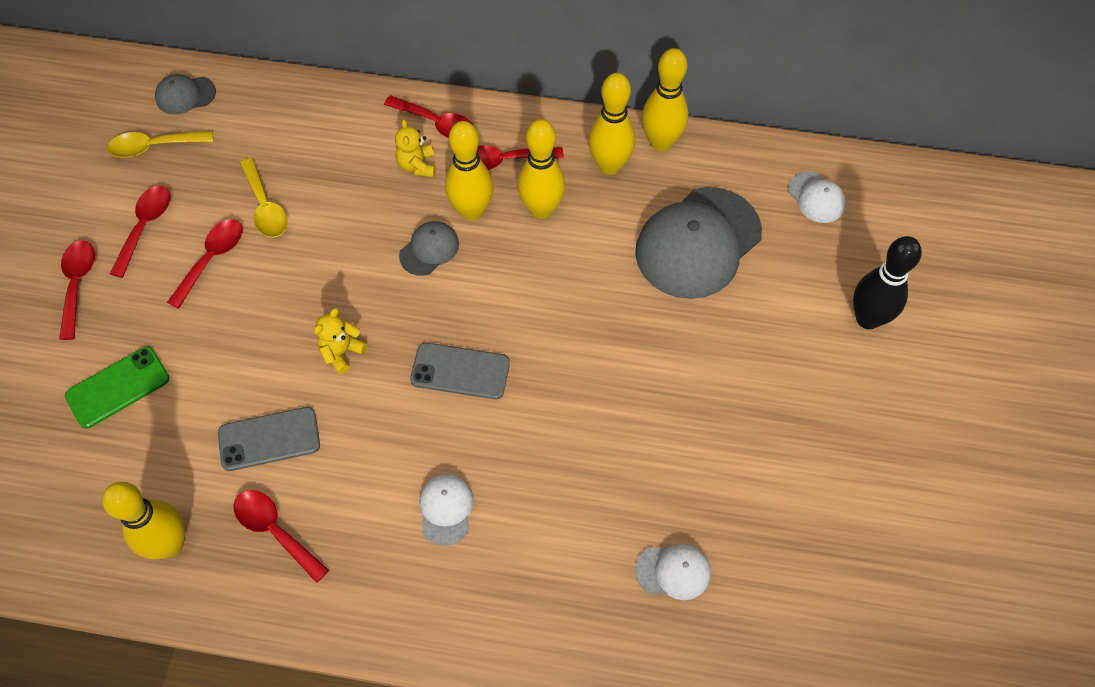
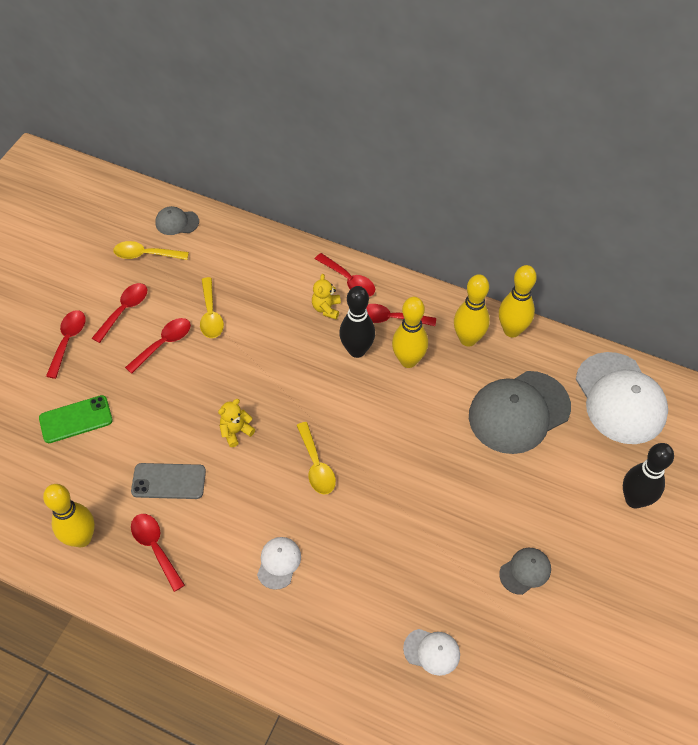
camera: 15 degrees right, 5 degrees down
grey cap [399,221,459,276] -> grey cap moved to [499,548,551,595]
grey phone [410,343,510,399] -> yellow spoon [296,422,336,495]
yellow bowling pin [445,121,493,221] -> black bowling pin [339,286,375,358]
white cap [788,172,846,223] -> white cap [576,352,668,444], size x2.15

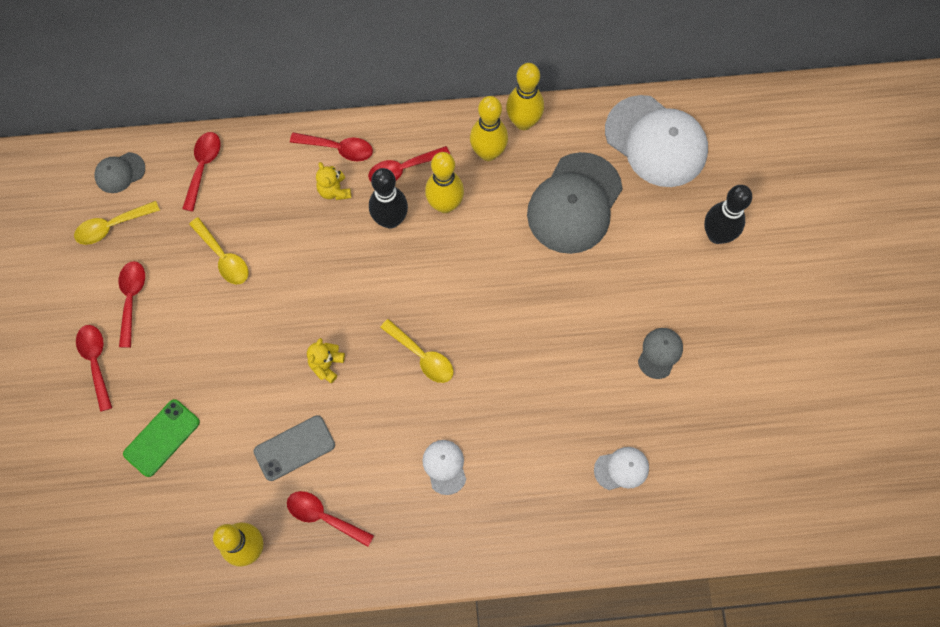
camera: 30 degrees left, 15 degrees up
red spoon [125,318,191,374] -> red spoon moved to [182,132,221,212]

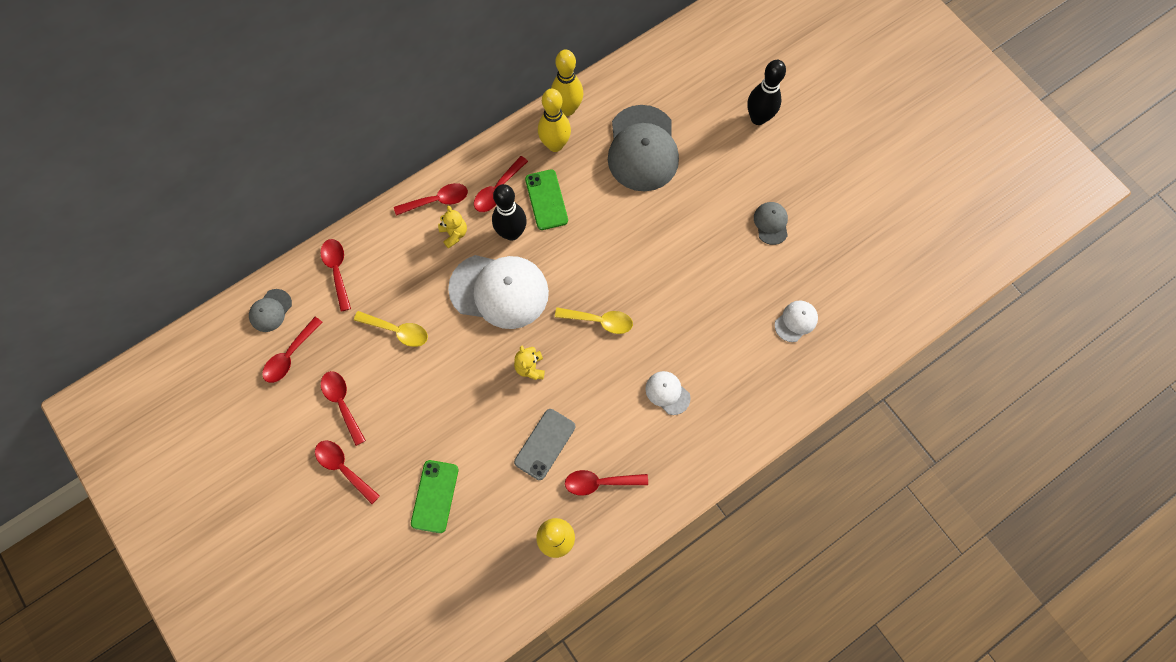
camera: 30 degrees left, 0 degrees up
yellow spoon [74,201,160,245] -> red spoon [262,317,323,383]
yellow teddy bear [316,162,351,200] -> yellow teddy bear turned 150 degrees counterclockwise [438,206,467,249]
yellow bowling pin [425,152,464,213] -> green phone [525,169,568,230]
white cap [605,95,708,187] -> white cap moved to [448,255,549,329]

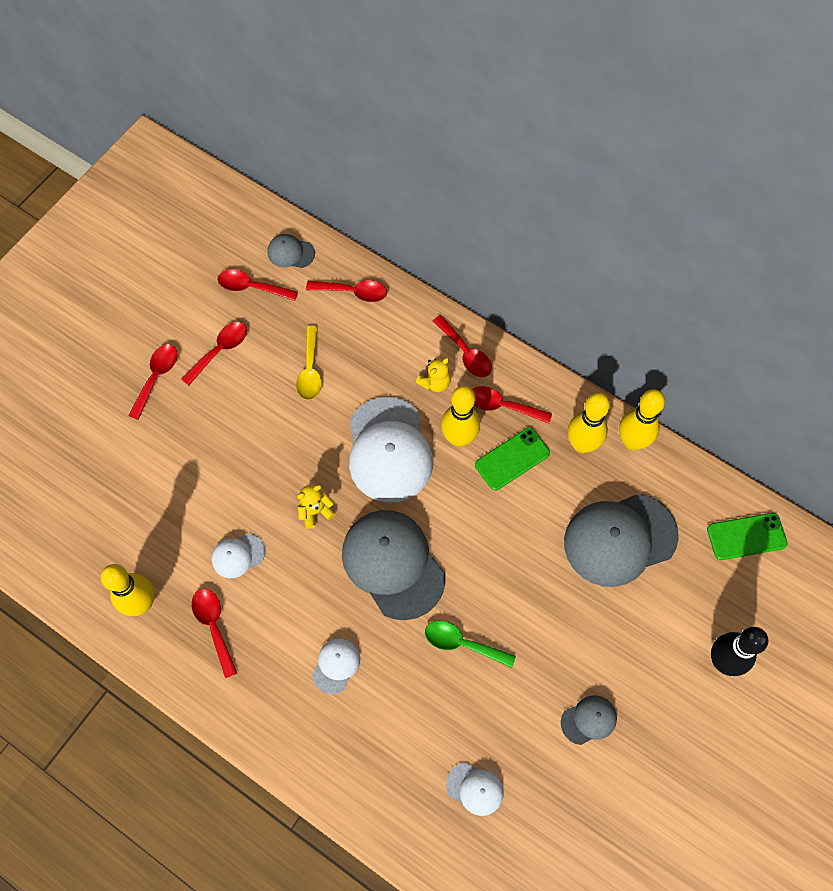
camera: 70 degrees right, 5 degrees down
red spoon [320,239,351,312] -> red spoon turned 45 degrees clockwise [306,280,387,302]
green phone [411,460,458,533] -> green phone moved to [707,513,787,560]
black bowling pin [492,184,527,241] -> yellow bowling pin [441,386,480,447]
grey phone [514,409,575,480] -> white cap [212,534,265,578]
yellow spoon [555,307,633,334] -> grey cap [342,510,445,620]
none -> green spoon [425,621,516,668]

